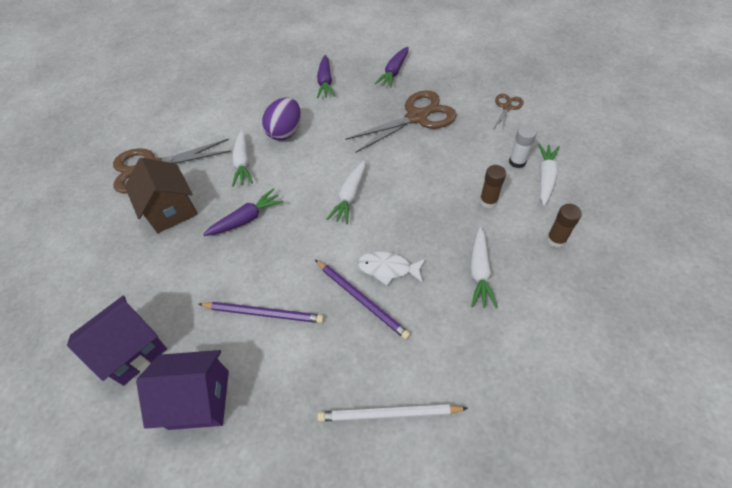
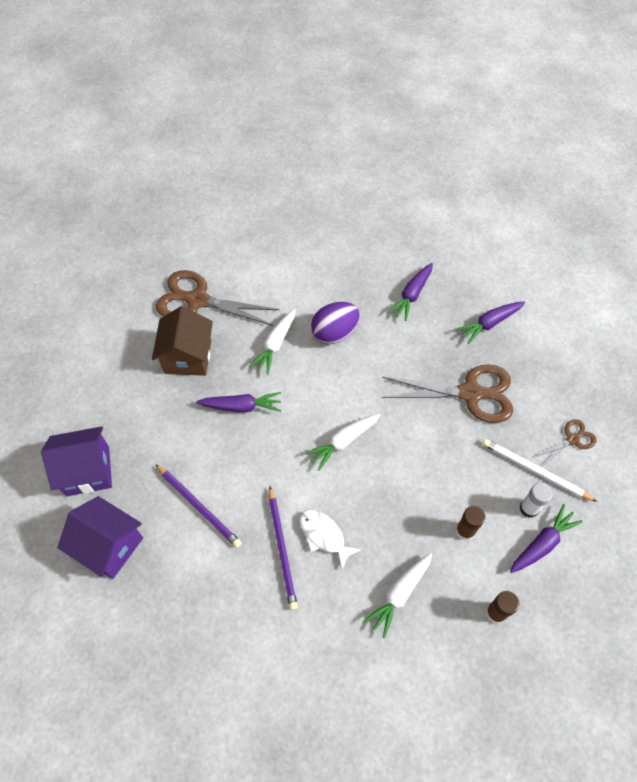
camera: 30 degrees right, 5 degrees up
white pencil [317,404,468,422] -> white pencil moved to [483,439,597,502]
white carrot [538,143,560,206] -> purple carrot [510,504,583,573]

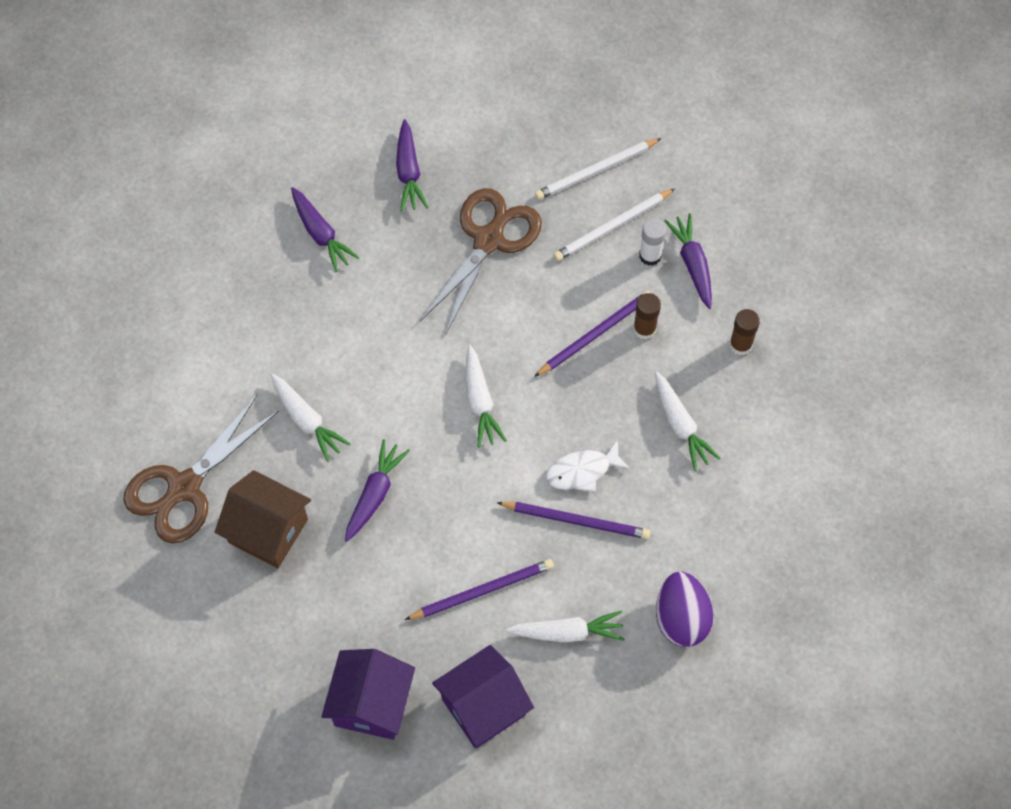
camera: 65 degrees left, 5 degrees up
purple egg [311,302,360,344] -> purple egg moved to [656,572,713,647]
brown scissors [535,419,597,465] -> white pencil [535,138,661,200]
none -> white carrot [506,611,625,642]
none -> purple pencil [534,291,650,377]

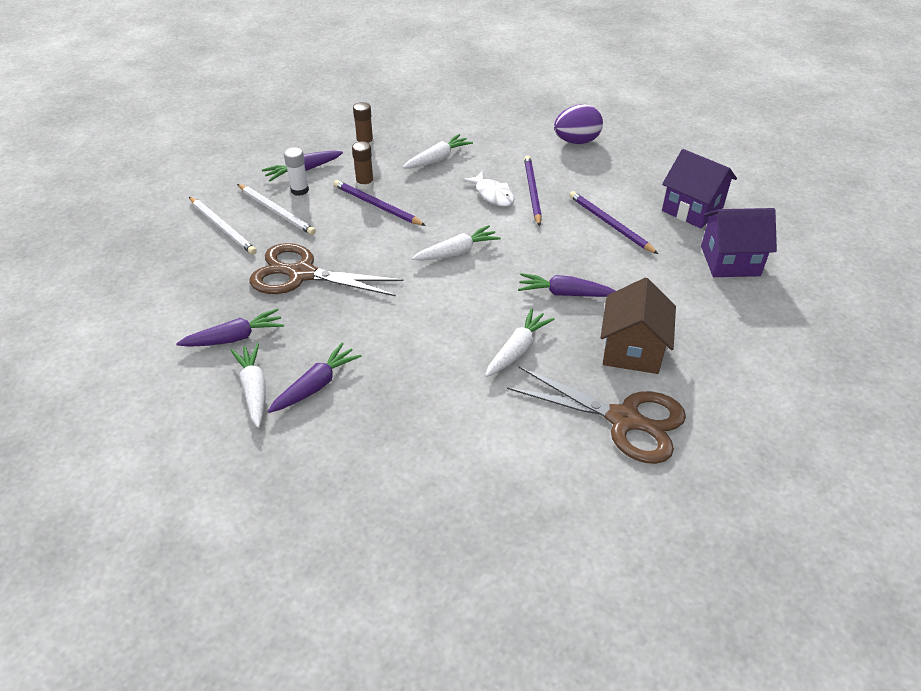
camera: 105 degrees left, 20 degrees down
white carrot [506,611,625,642] -> white carrot moved to [230,343,266,428]

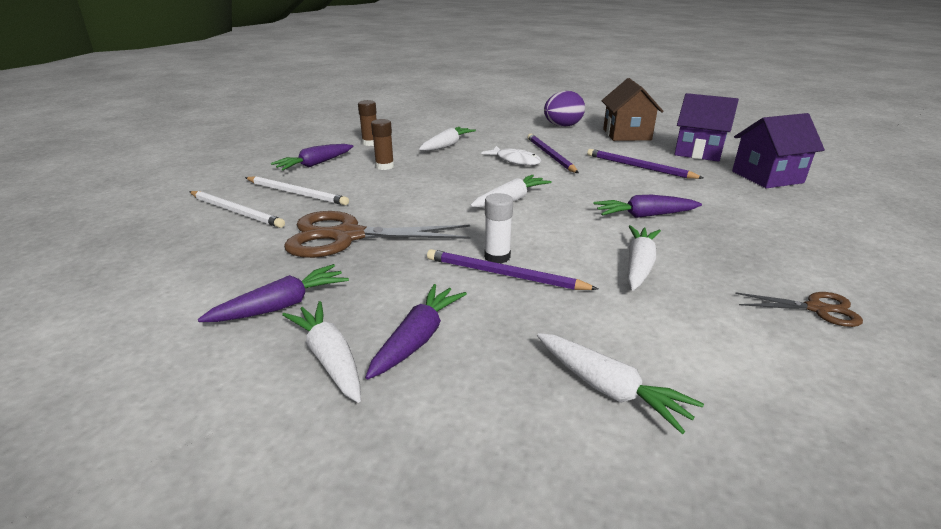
camera: 15 degrees left, 15 degrees down
white glue stick [284,147,309,196] -> white glue stick moved to [484,193,513,264]
purple pencil [333,180,426,226] -> purple pencil moved to [427,249,598,290]
brown scissors [507,367,686,464] -> brown scissors [735,292,863,327], size x0.50
brown house [600,278,676,374] -> brown house moved to [602,78,663,141]
none -> white carrot [537,333,704,434]

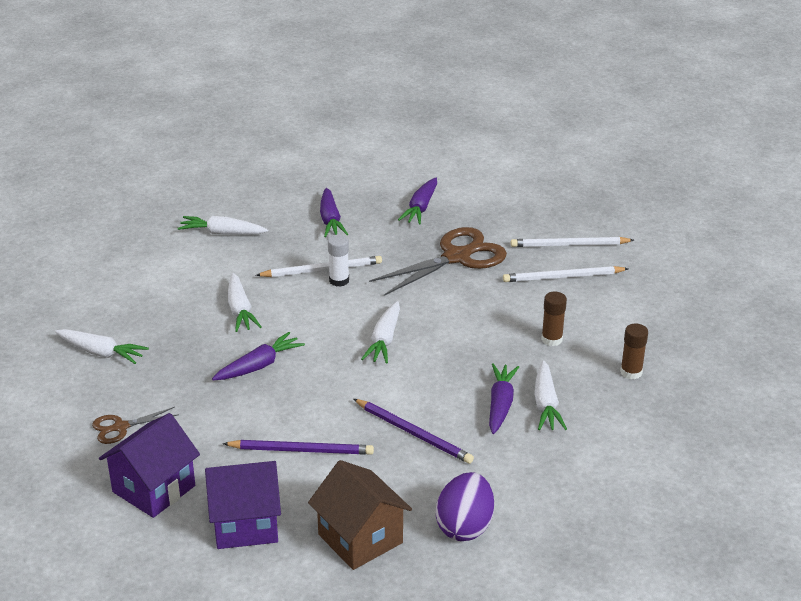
camera: 145 degrees right, 5 degrees up
purple carrot [271,144,353,170] -> purple carrot moved to [489,363,519,434]
white carrot [282,301,361,403] -> white carrot moved to [55,329,149,364]
purple pencil [427,249,598,290] -> white pencil [256,256,382,277]
white fish [481,146,541,166] -> none
brown scissors [735,292,863,327] -> brown scissors moved to [92,407,179,444]

